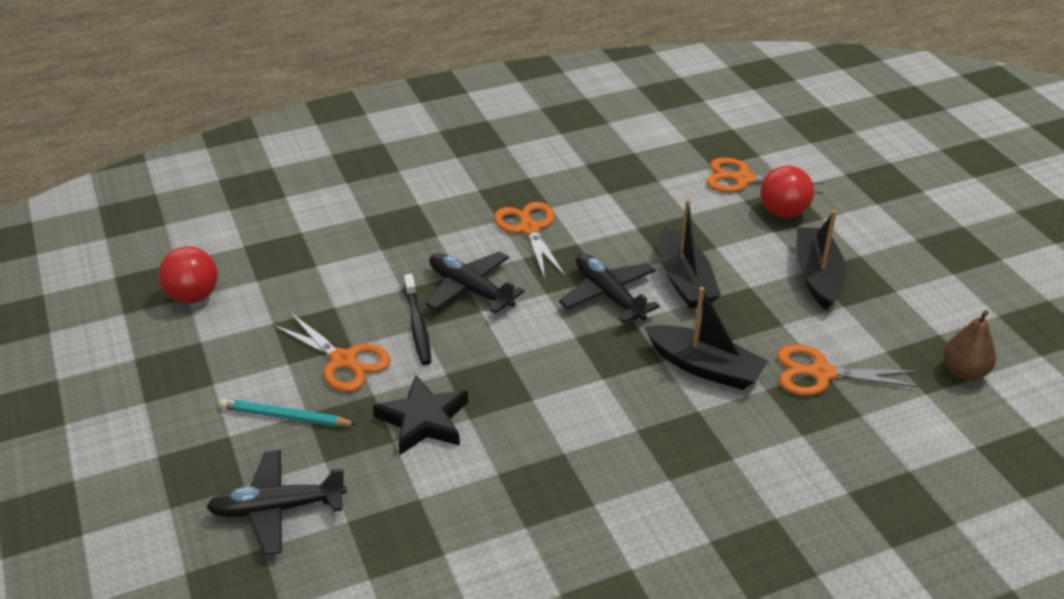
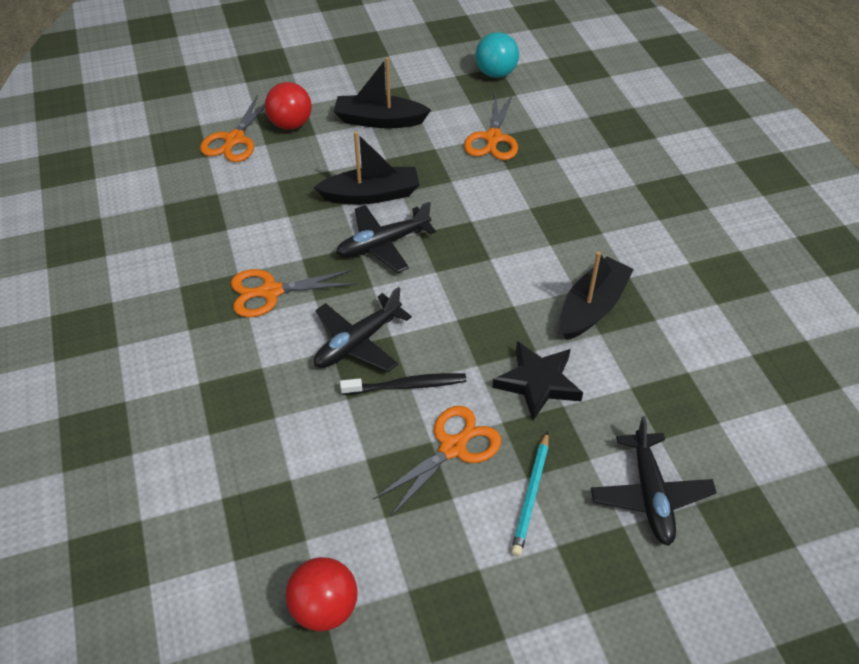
camera: 85 degrees left, 10 degrees up
black boat [645,287,768,390] -> black boat moved to [560,251,634,340]
brown pear [943,310,996,381] -> turquoise ball [475,32,519,78]

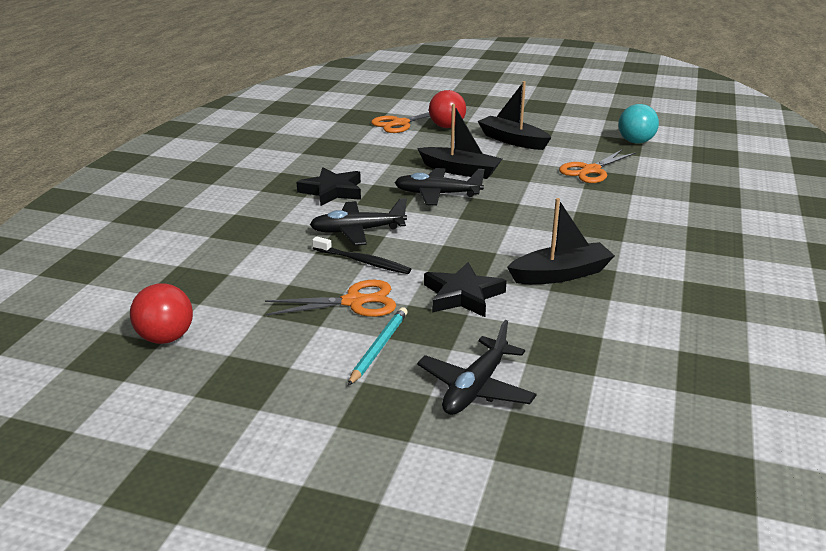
camera: 35 degrees right, 20 degrees down
orange scissors [231,269,356,318] -> black star [297,168,361,206]
turquoise pencil [511,431,549,556] -> turquoise pencil turned 150 degrees clockwise [348,307,408,386]

